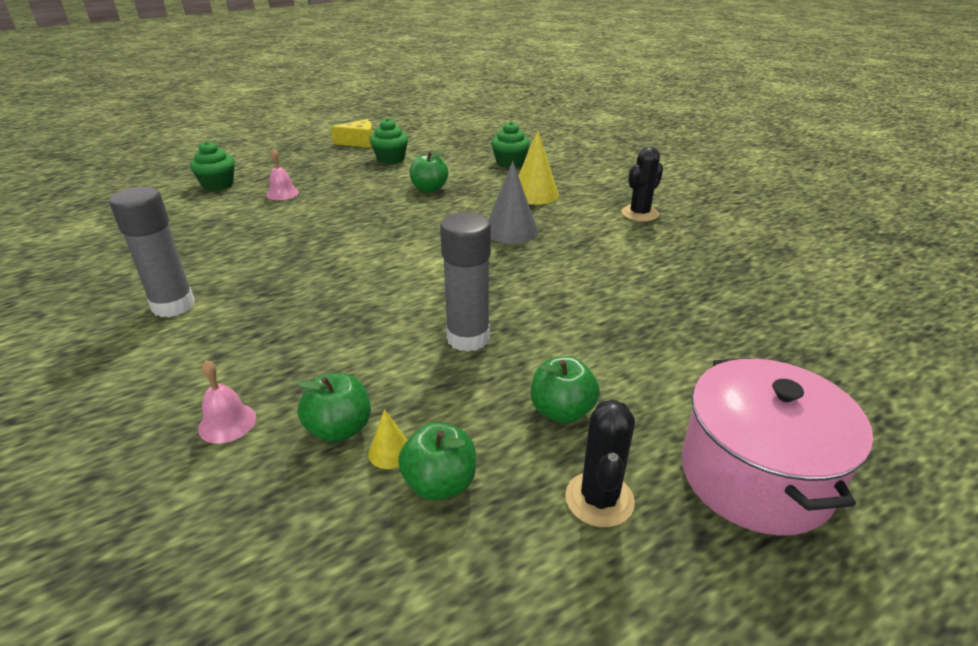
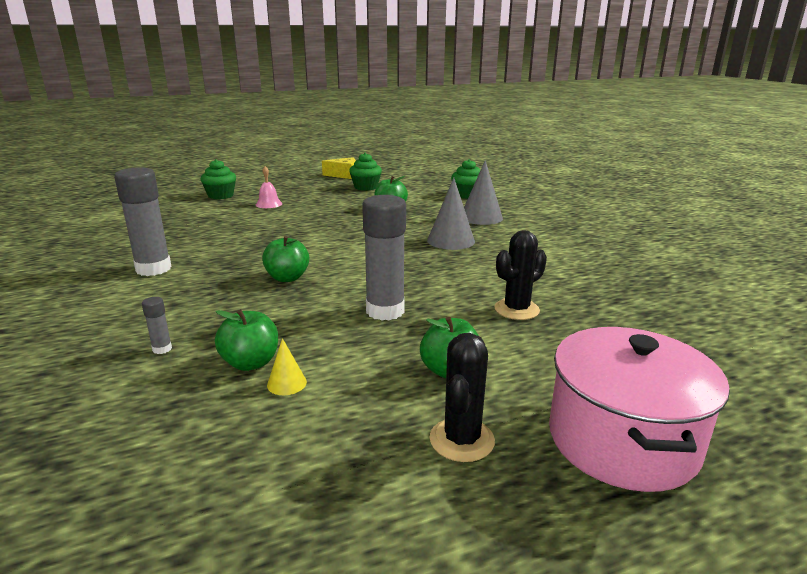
camera: 10 degrees right, 10 degrees down
pink bell [198,360,256,443] -> grey glue stick [142,297,172,354]
green apple [398,422,476,500] -> green apple moved to [262,236,309,282]
yellow cone [518,130,559,205] -> grey cone [464,160,503,225]
black cactus [622,147,663,222] -> black cactus moved to [494,230,547,320]

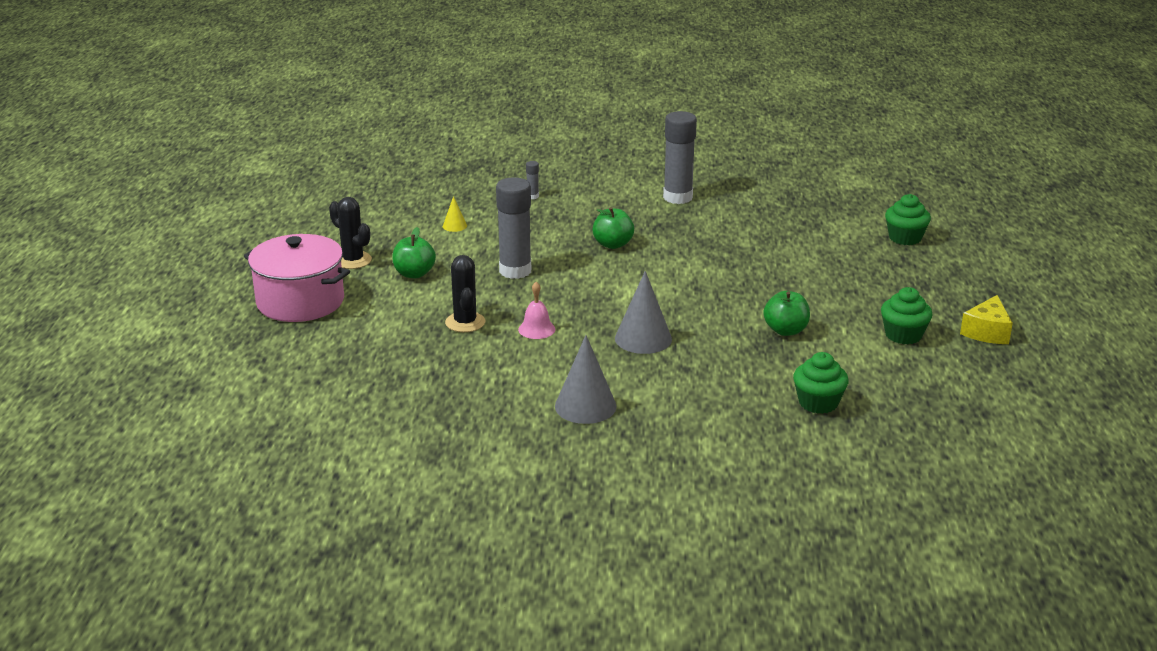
camera: 115 degrees right, 5 degrees up
green apple [215,309,278,371] -> none
pink bell [256,166,282,208] -> pink bell moved to [518,282,555,339]
grey cone [464,160,503,225] -> grey cone moved to [555,335,617,424]

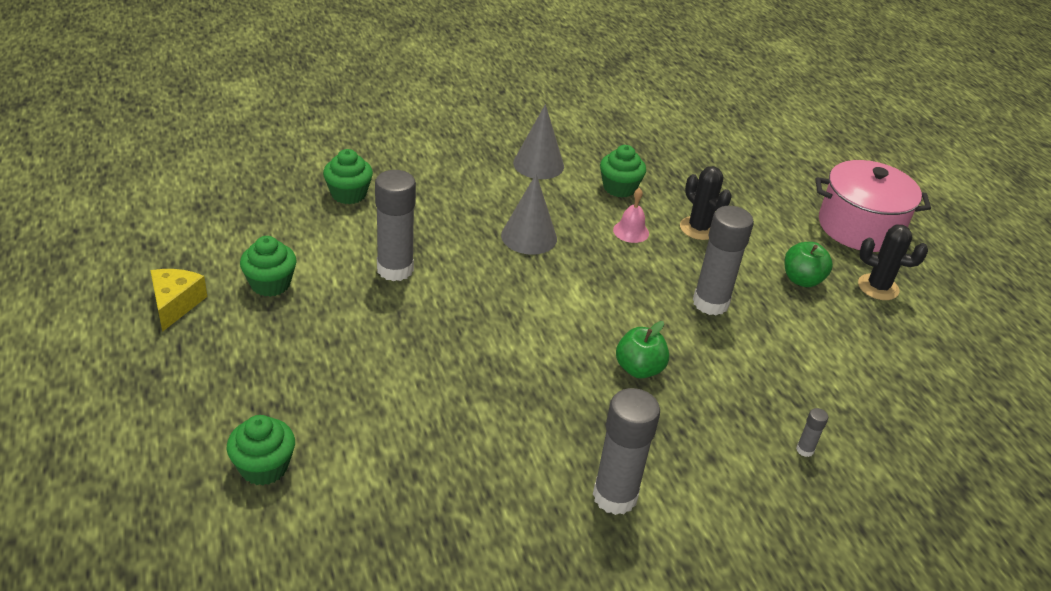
camera: 155 degrees right, 10 degrees up
yellow cone [443,196,467,232] -> none
green apple [763,291,810,336] -> grey glue stick [375,170,416,281]
none -> green cupcake [600,145,646,198]

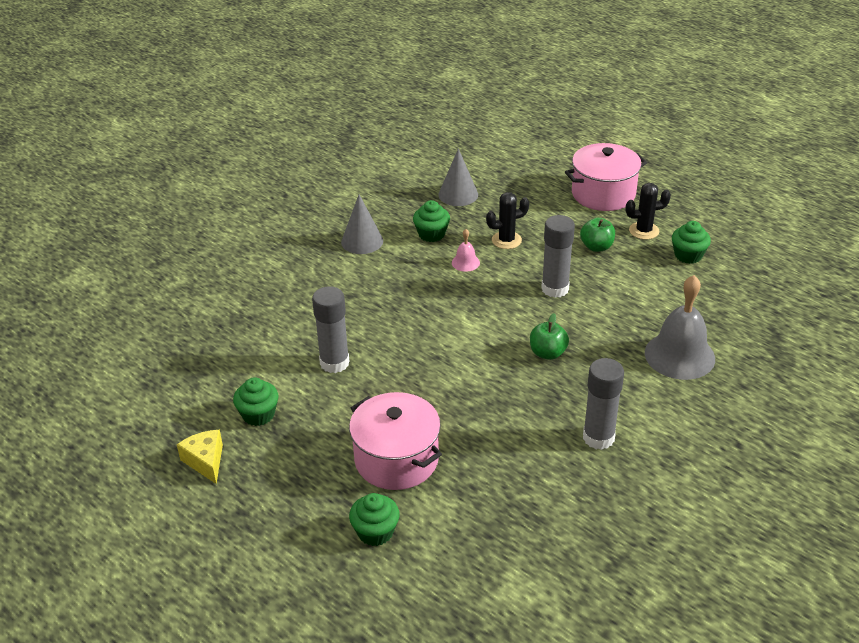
camera: 25 degrees left, 0 degrees up
green cupcake [323,149,373,204] -> green cupcake moved to [672,221,711,264]
grey cone [501,174,557,255] -> grey cone moved to [438,148,478,206]
black cactus [680,166,732,240] -> black cactus turned 45 degrees counterclockwise [486,192,529,249]
grey glue stick [796,408,828,457] -> grey bell [645,275,715,380]
none -> pink pot [349,392,442,490]

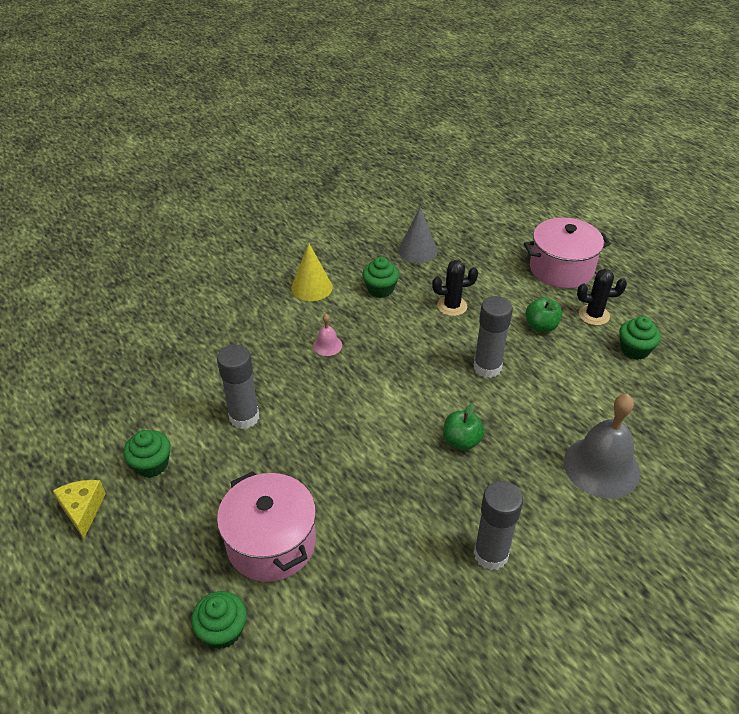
camera: 10 degrees right, 5 degrees up
grey cone [341,195,383,254] -> yellow cone [291,243,333,301]
pink bell [452,229,480,272] -> pink bell moved to [313,314,342,356]

